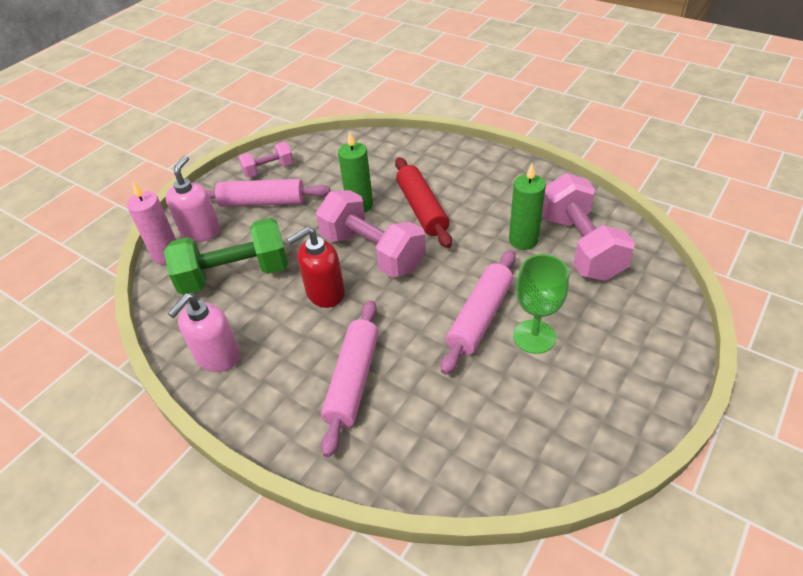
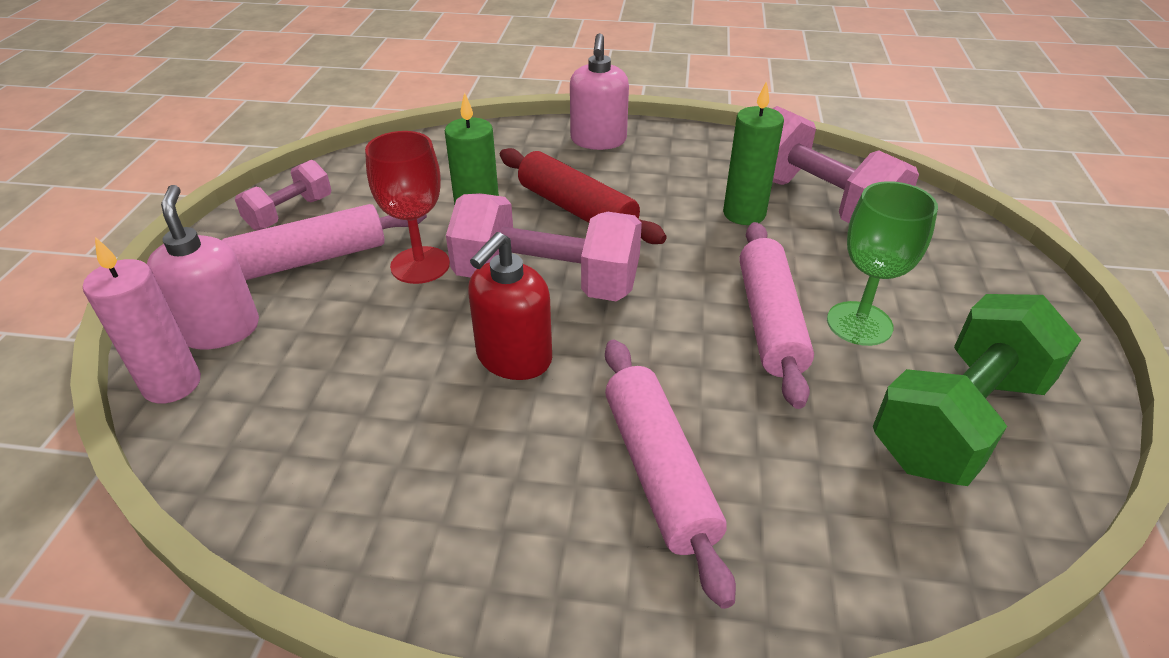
camera: 30 degrees left, 5 degrees down
green dumbbell [164,218,288,295] -> green dumbbell moved to [873,294,1081,486]
pink soap dispenser [168,294,240,372] -> pink soap dispenser moved to [570,33,629,150]
none -> red goblet [365,131,450,284]

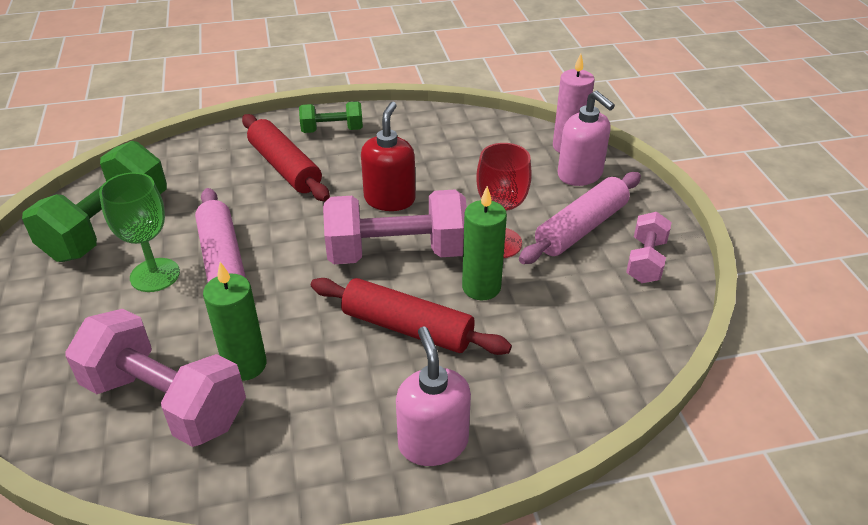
camera: 160 degrees right, 0 degrees up
pink rolling pin [605,340,736,609] -> red rolling pin [242,114,330,201]
none -> green dumbbell [299,101,363,133]

